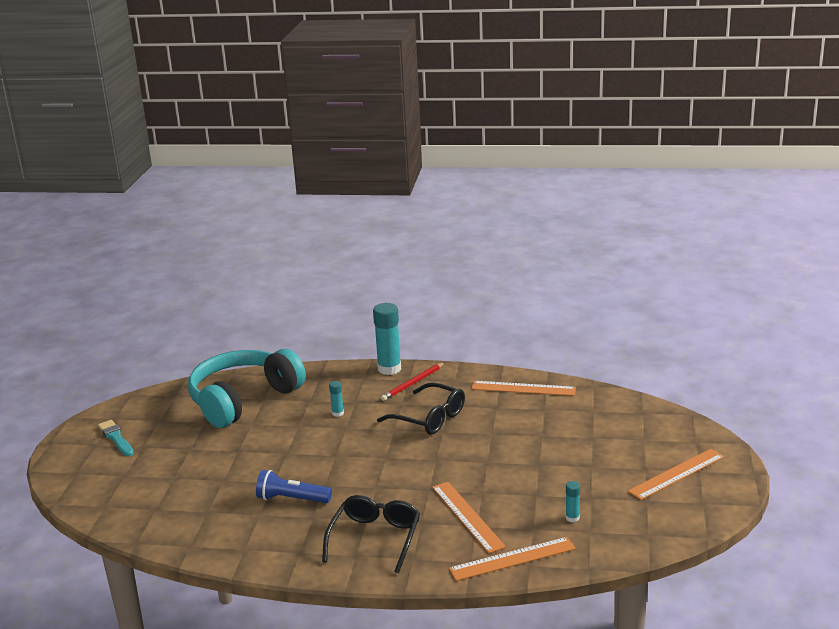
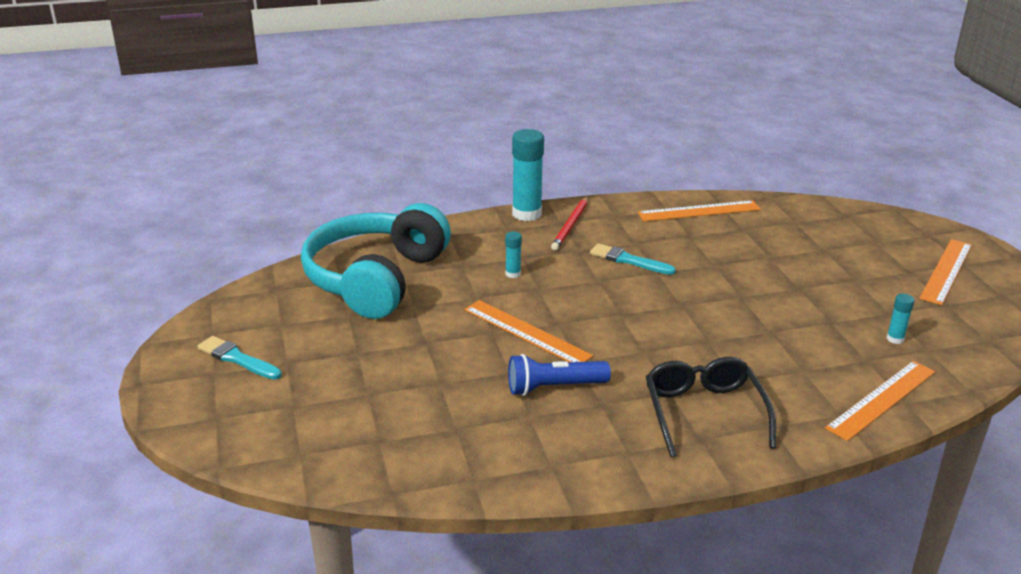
camera: 25 degrees left, 5 degrees up
black glasses [377,382,465,435] -> turquoise brush [590,243,676,275]
orange ruler [432,482,506,553] -> orange ruler moved to [464,300,593,362]

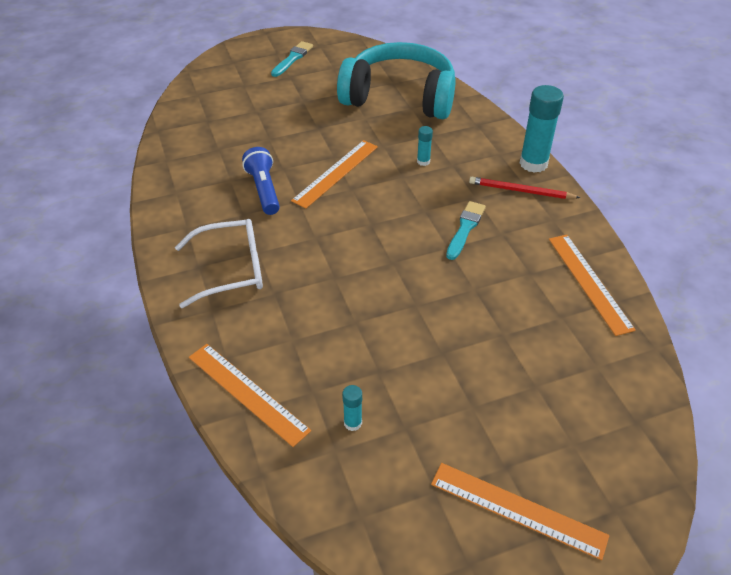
camera: 85 degrees right, 15 degrees up
black glasses [646,357,776,457] -> white glasses [175,219,263,308]

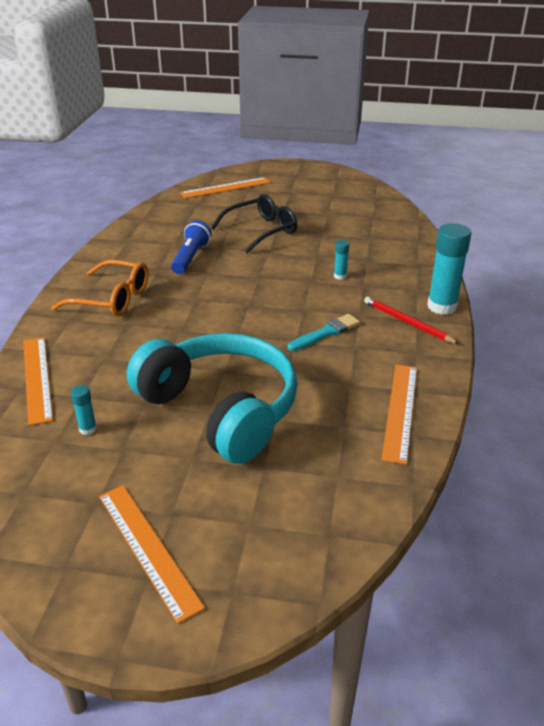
camera: 30 degrees right, 10 degrees down
white glasses [175,219,263,308] -> orange glasses [51,260,148,317]
turquoise brush [271,41,313,77] -> none
orange ruler [291,140,378,209] -> orange ruler moved to [180,177,271,199]
turquoise headphones [337,42,456,119] -> turquoise headphones moved to [127,333,297,464]
none -> black glasses [211,194,297,253]

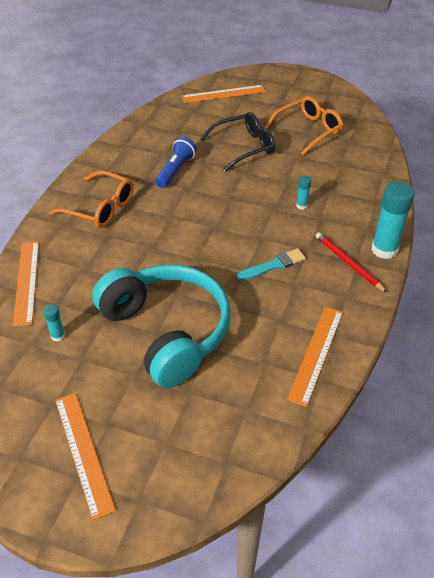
camera: 10 degrees right, 10 degrees up
none -> orange glasses [265,96,343,155]

